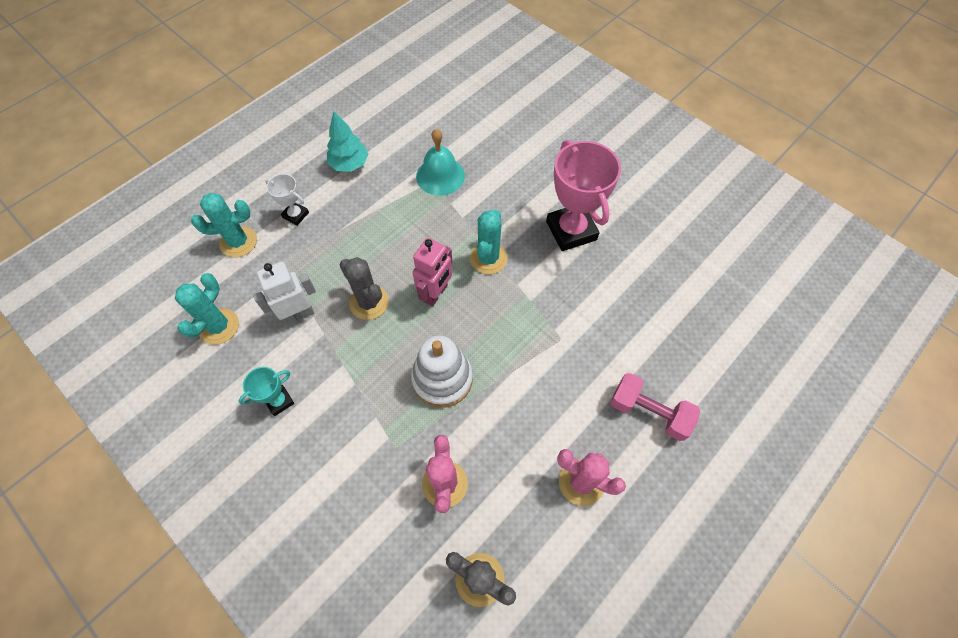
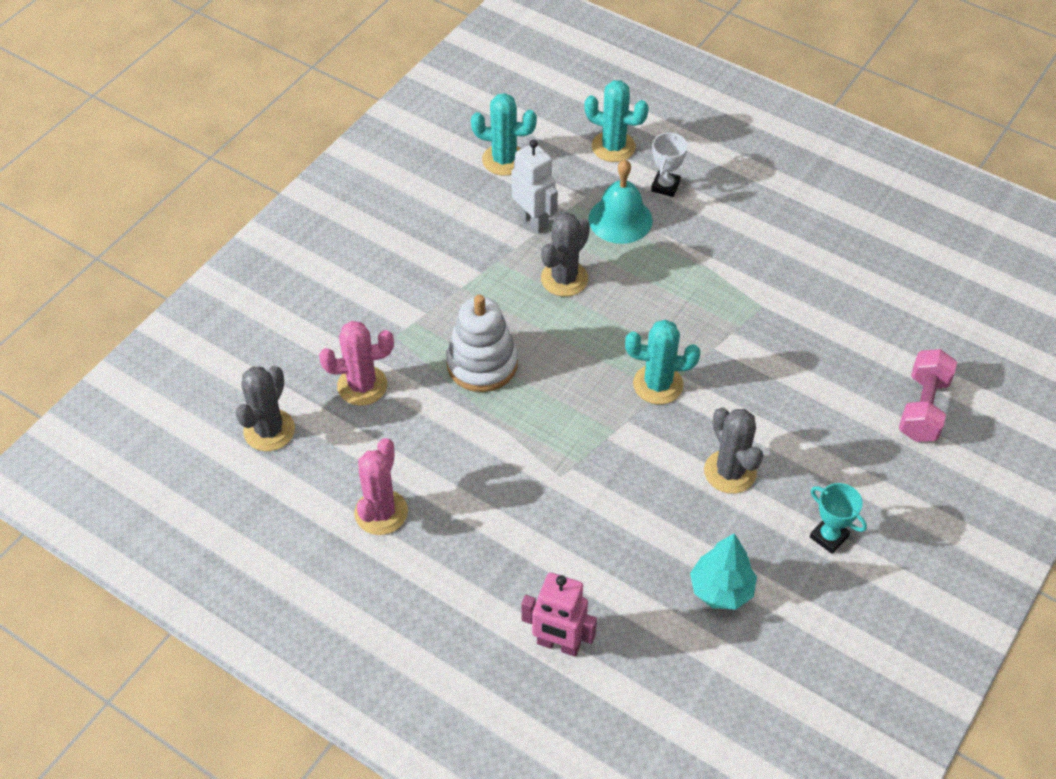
camera: 80 degrees right, 10 degrees down
turquoise cactus [191,193,257,257] -> turquoise cactus turned 45 degrees counterclockwise [584,80,649,162]
turquoise trophy [239,367,294,416] -> turquoise trophy moved to [810,483,867,554]
turquoise tree [327,111,368,172] -> turquoise tree moved to [690,533,757,609]
pink robot [412,238,453,307] -> pink robot moved to [521,573,597,657]
turquoise bell [416,129,465,196] -> turquoise bell moved to [588,160,653,244]
pink trophy [546,140,621,251] -> grey cactus [704,407,763,494]
pink dumbbell [610,373,700,441] -> pink dumbbell moved to [899,349,957,442]

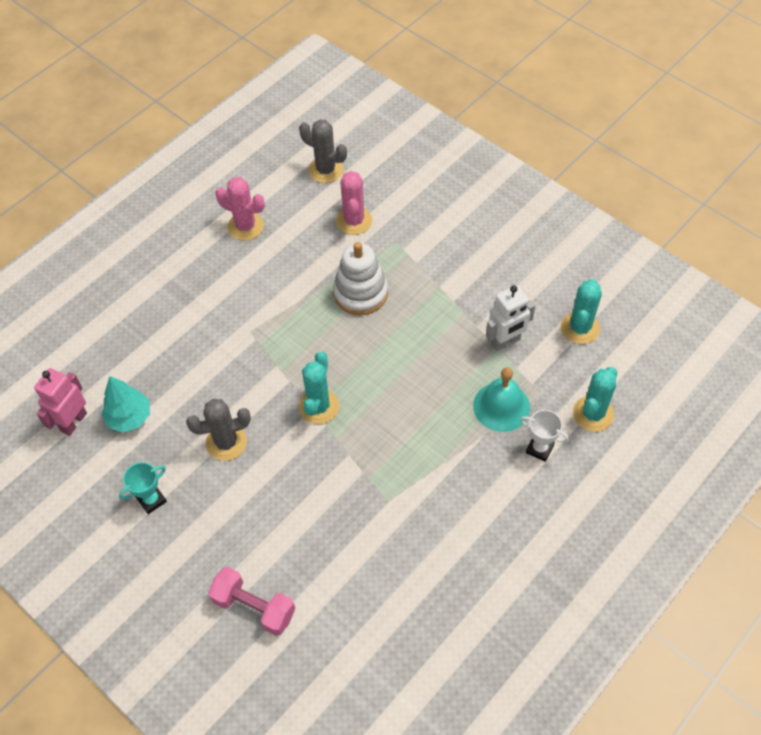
camera: 100 degrees right, 5 degrees up
pink robot [521,573,597,657] -> pink robot moved to [34,368,87,436]
grey cactus [541,213,590,296] -> none

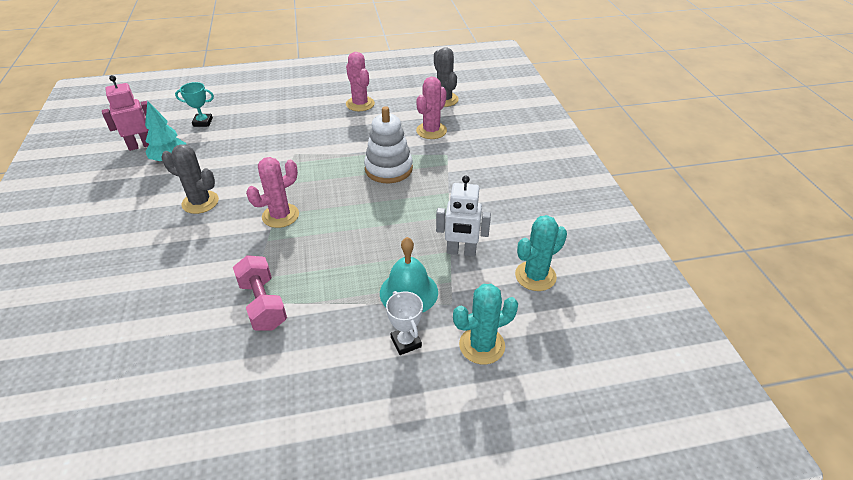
camera: 35 degrees right, 15 degrees down
turquoise trophy [119,462,167,514] -> turquoise trophy moved to [175,82,214,127]
pink dumbbell [208,567,295,636] -> pink dumbbell moved to [233,255,287,331]
turquoise cactus [299,352,339,424] -> pink cactus [246,157,299,228]

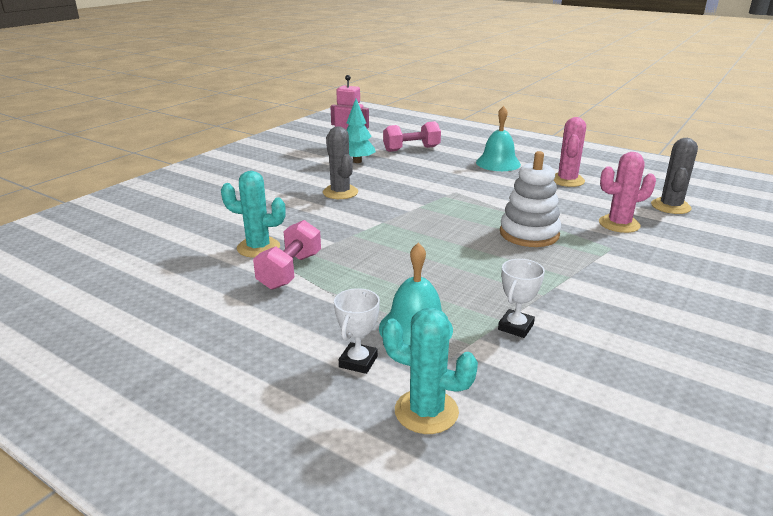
camera: 45 degrees right, 15 degrees down
turquoise trophy [175,82,214,127] -> pink dumbbell [383,121,441,152]
pink cactus [246,157,299,228] -> none
white robot [436,175,491,256] -> white trophy [498,259,545,338]
turquoise cactus [515,215,567,291] -> turquoise cactus moved to [221,171,286,258]
none -> turquoise bell [476,106,521,171]

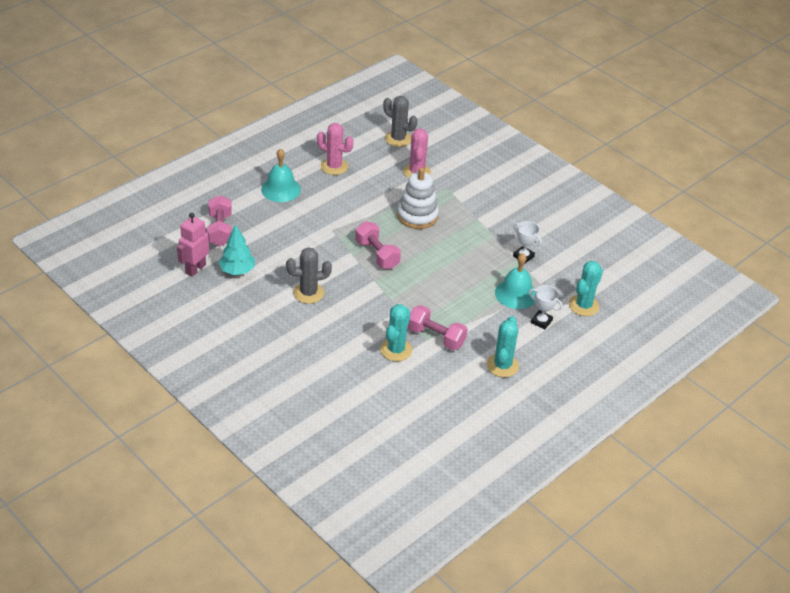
camera: 80 degrees left, 15 degrees up
none -> pink dumbbell [355,221,401,269]
none -> turquoise cactus [487,316,519,377]

